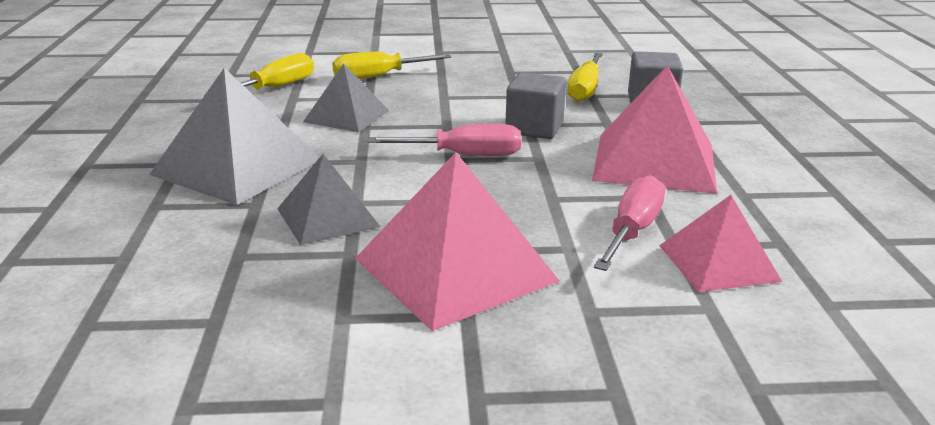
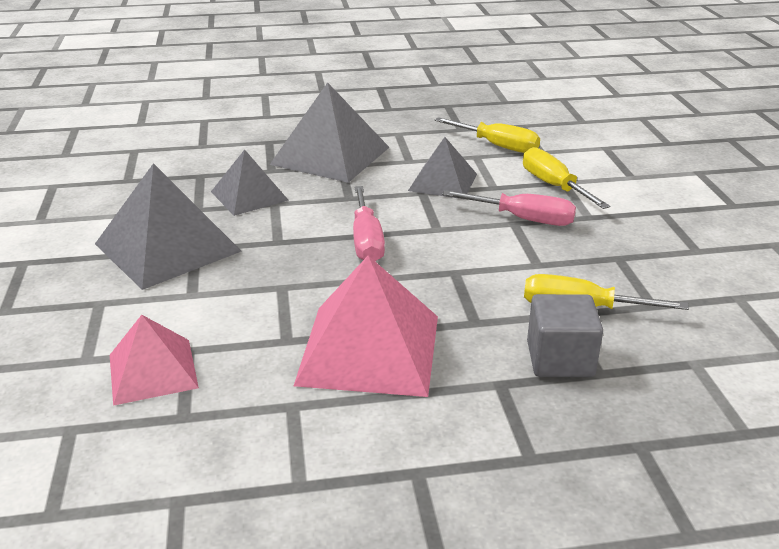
camera: 85 degrees right, 5 degrees up
pink pyramid [355,152,560,331] -> grey pyramid [95,163,242,290]
grey cube [505,72,566,139] -> none
pink screwdriver [594,175,665,271] -> pink screwdriver moved to [442,190,576,226]

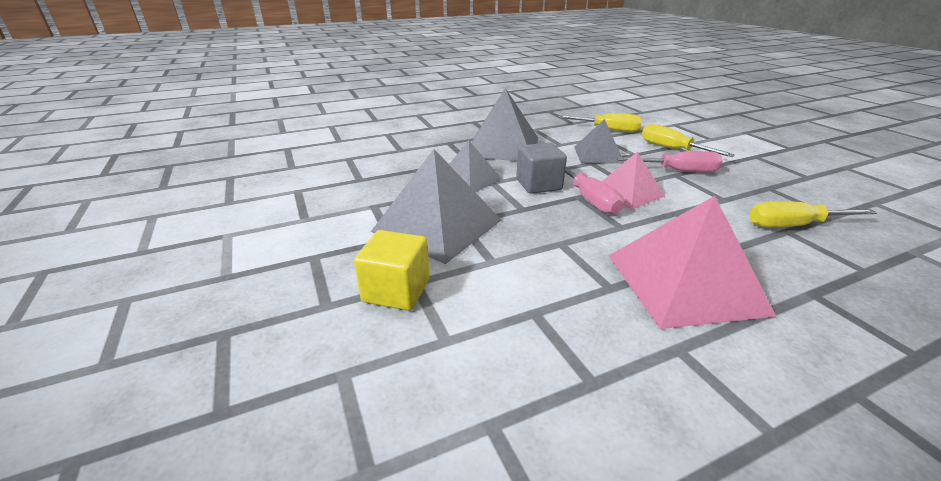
camera: 15 degrees left, 0 degrees up
pink pyramid [110,315,199,406] -> pink pyramid moved to [602,152,665,209]
grey cube [527,294,603,377] -> grey cube moved to [516,143,567,194]
none -> yellow cube [354,230,429,311]

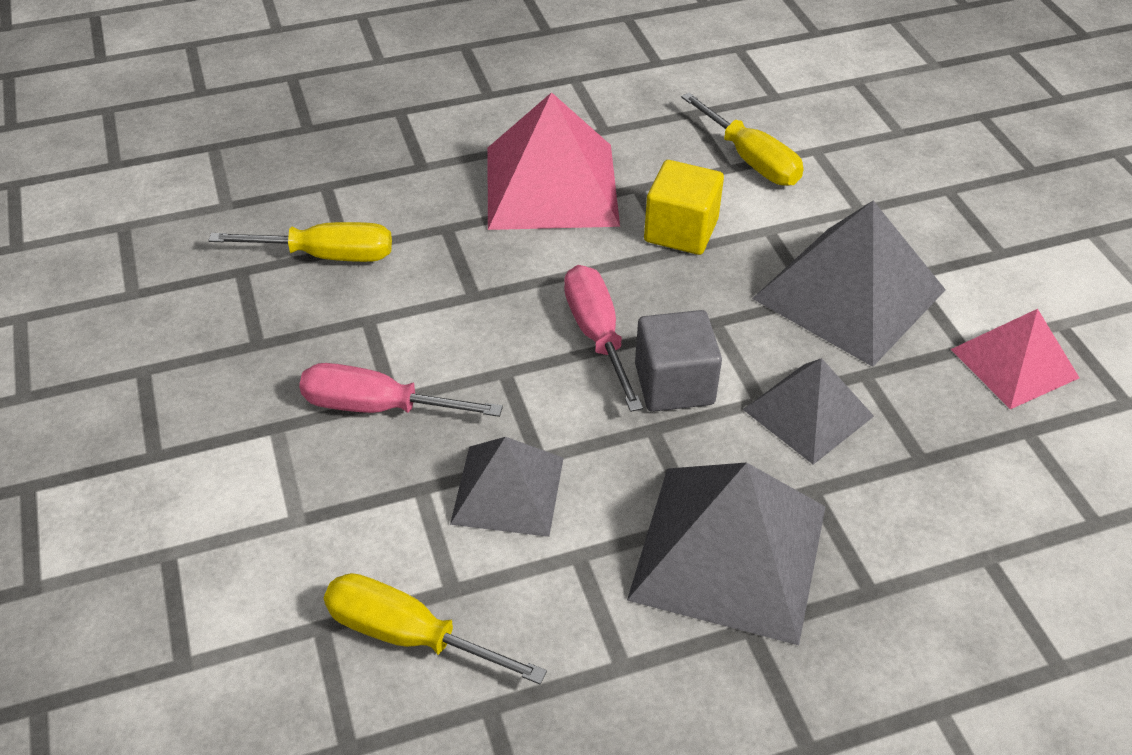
camera: 175 degrees left, 15 degrees up
yellow cube [354,230,429,311] -> yellow cube moved to [644,160,724,255]
pink pyramid [602,152,665,209] -> pink pyramid moved to [950,309,1079,409]
yellow screwdriver [642,124,735,157] -> yellow screwdriver moved to [681,93,804,186]

